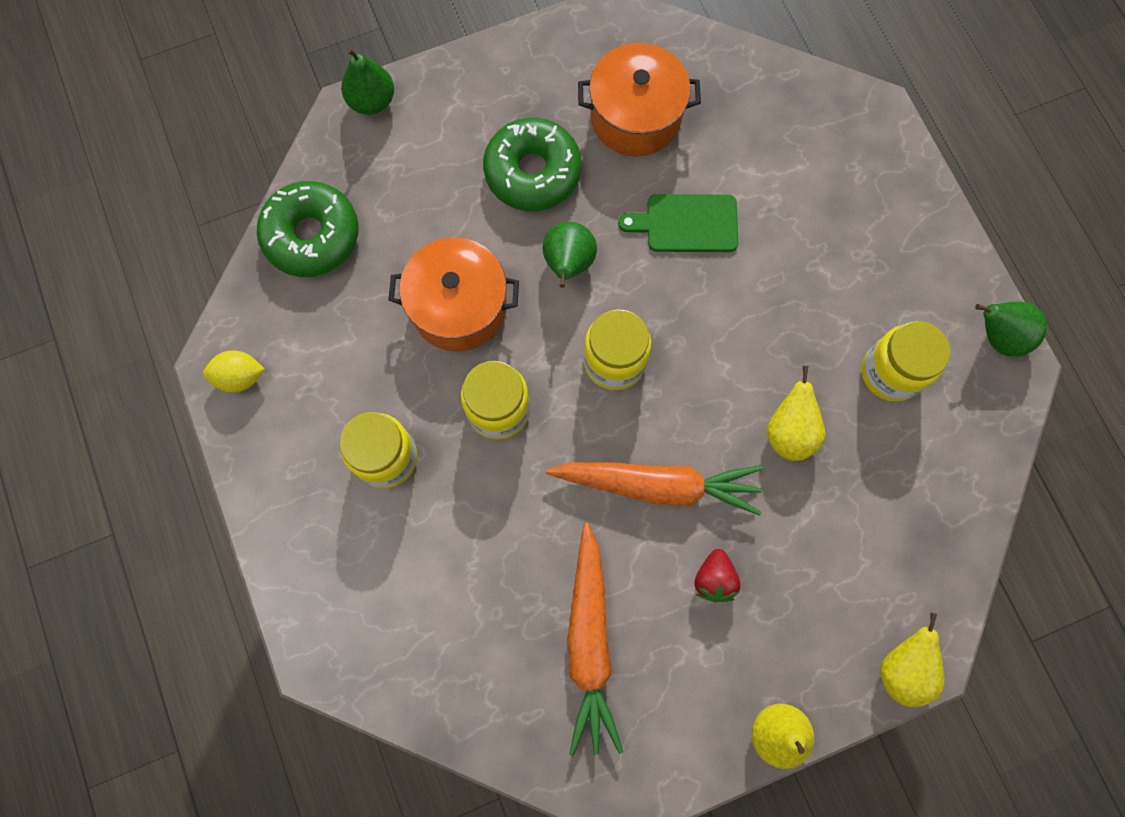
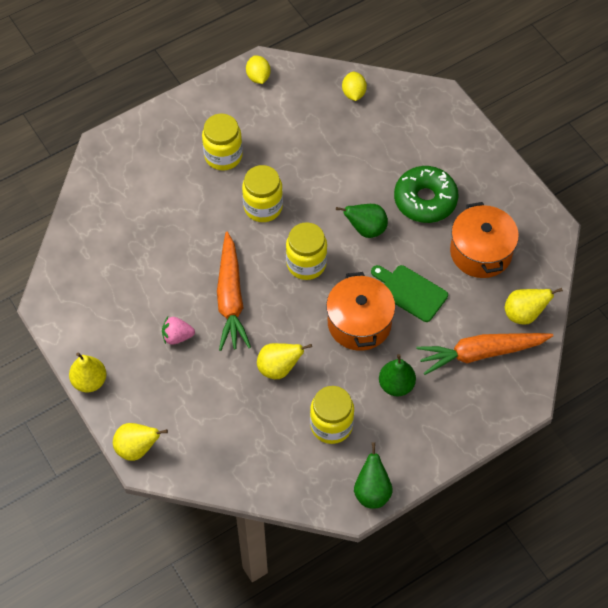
camera: 80 degrees right, 15 degrees down
green donut [257,181,359,277] -> yellow lemon [342,72,367,101]
green pear [341,48,394,115] -> green pear moved to [379,354,416,396]
orange pot [389,237,519,352] -> orange pot moved to [326,272,395,351]
orange carrot [567,523,623,756] -> orange carrot moved to [416,333,553,375]
green cutting board [618,194,738,252] -> green cutting board turned 45 degrees counterclockwise [371,265,448,322]
red strawberry [695,549,740,602] -> pink strawberry [162,317,195,345]
none -> yellow pear [505,288,563,325]

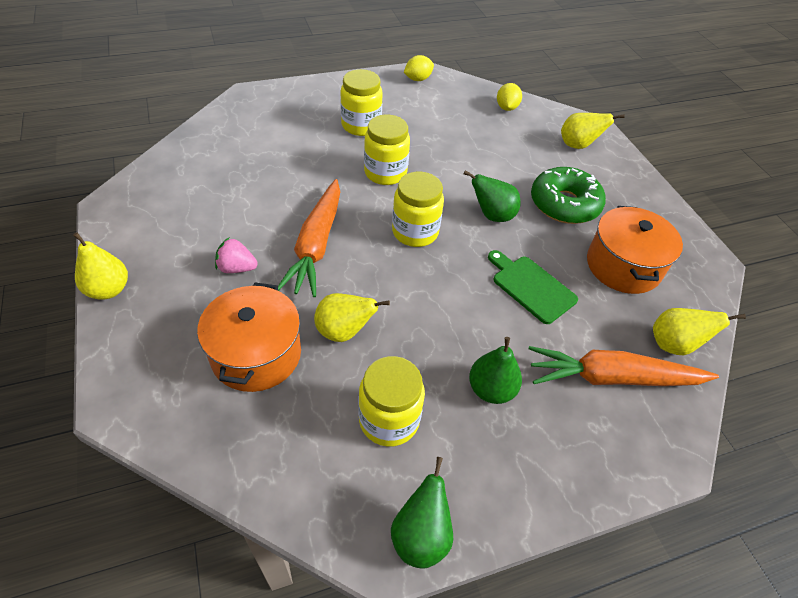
camera: 10 degrees right, 10 degrees down
yellow pear [113,423,168,461] -> yellow pear moved to [561,113,625,149]
yellow lemon [246,55,270,84] -> yellow lemon turned 60 degrees clockwise [404,55,434,81]
orange pot [326,272,395,351] -> orange pot moved to [197,282,301,392]

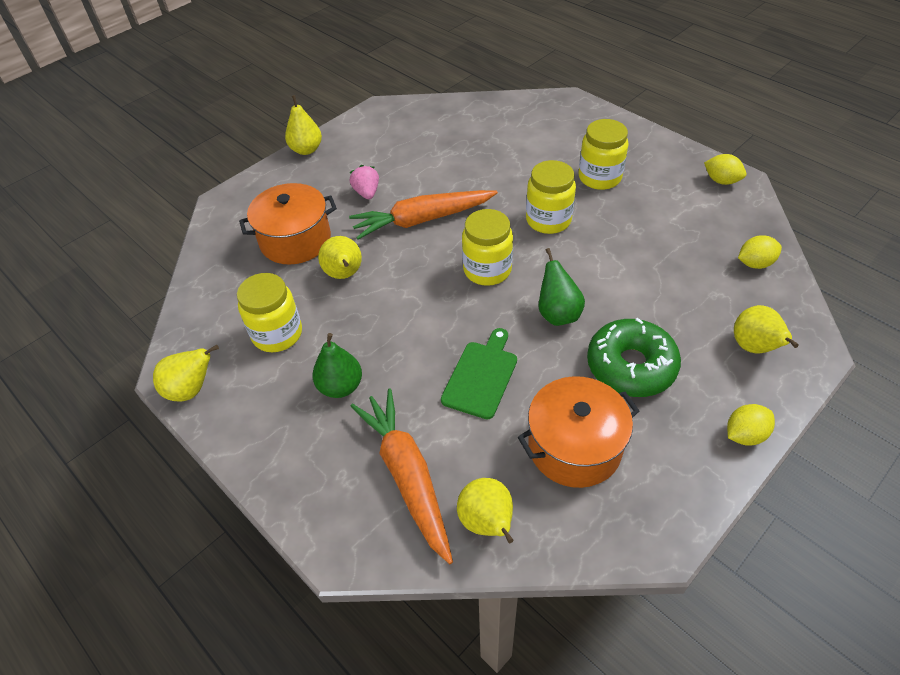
camera: 70 degrees right, 0 degrees up
green pear [391,457,453,569] -> yellow pear [153,345,219,401]
none -> yellow lemon [727,404,775,445]

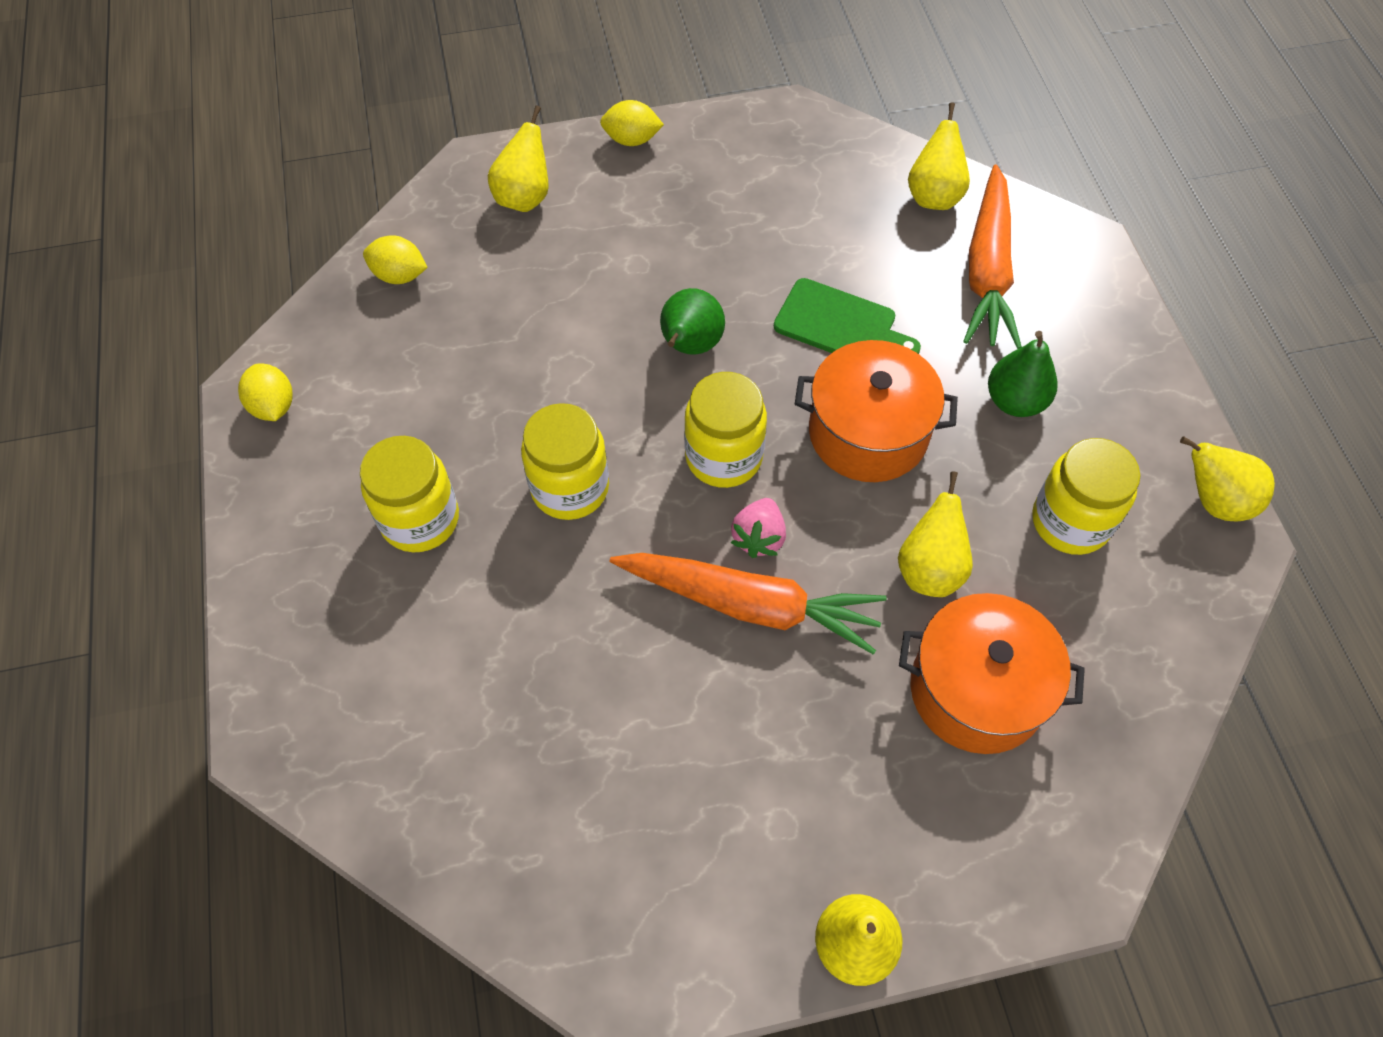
camera: 150 degrees left, 10 degrees up
pink strawberry [349,165,379,199] -> pink strawberry moved to [731,498,786,558]
green cutting board [441,328,517,419] -> green cutting board turned 120 degrees counterclockwise [774,278,921,354]
orange pot [518,376,639,488] -> orange pot moved to [795,340,958,482]
green donut [587,317,681,397] -> none

